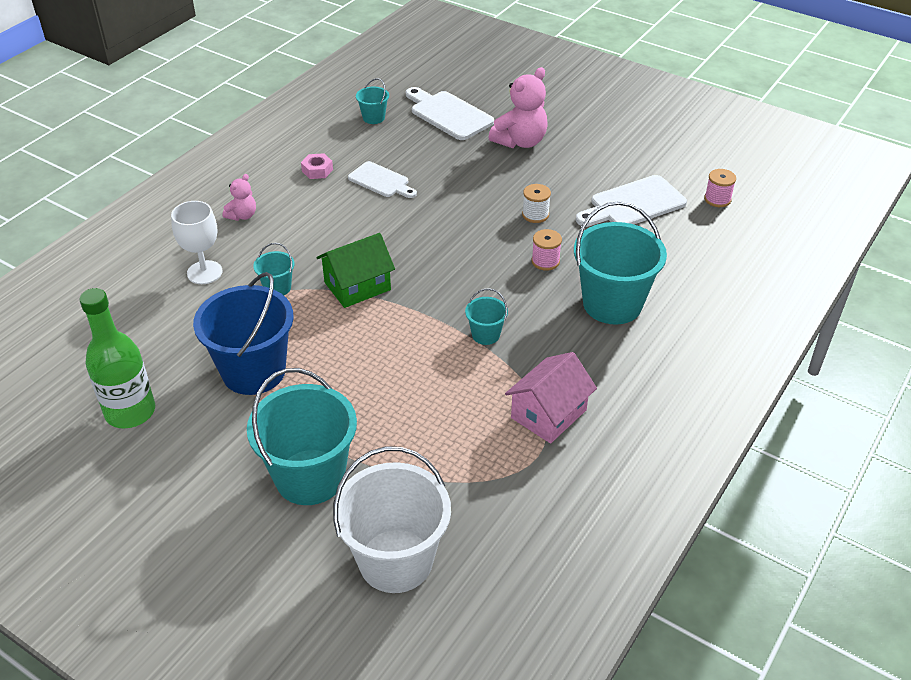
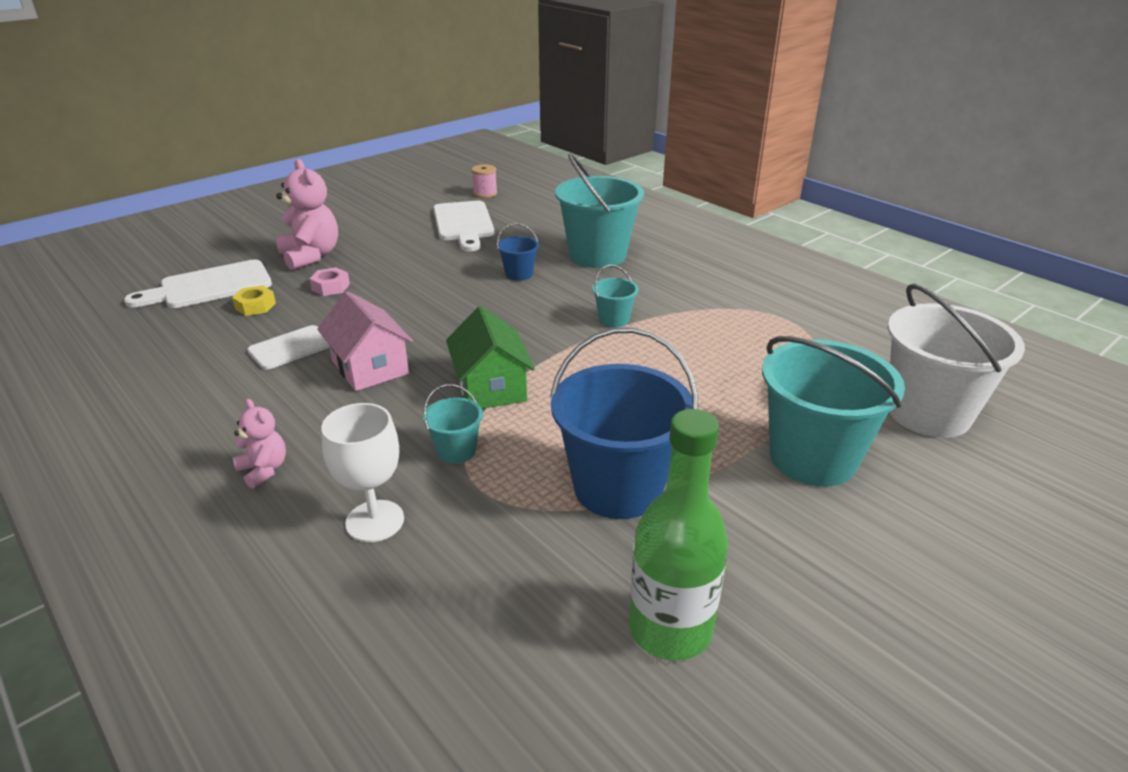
camera: 75 degrees left, 10 degrees down
pink nut [301,153,333,179] -> pink nut moved to [310,267,350,296]
turquoise bucket [356,78,389,124] -> none
pink house [505,352,597,444] -> pink house moved to [317,291,413,391]
white spool [522,184,551,223] -> none
pink spool [532,229,562,271] -> blue bucket [497,223,539,281]
none -> yellow nut [232,285,276,316]

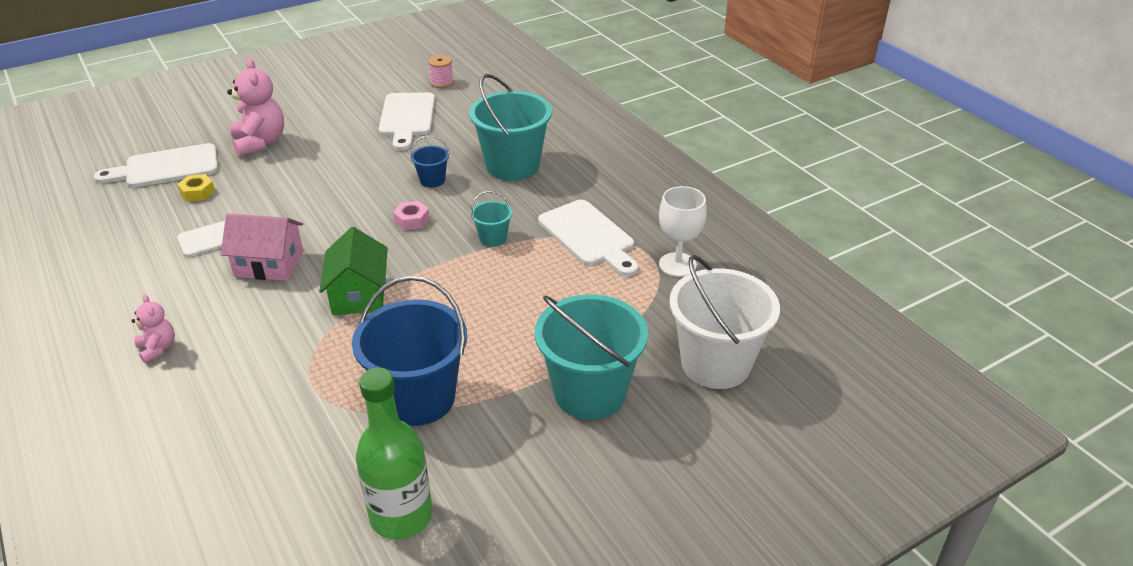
camera: 10 degrees right, 5 degrees up
pink nut [310,267,350,296] -> pink nut moved to [393,201,430,230]
pink house [317,291,413,391] -> pink house turned 60 degrees counterclockwise [221,214,304,281]
white goblet [321,403,404,542] -> white goblet moved to [659,186,707,277]
turquoise bucket [423,384,483,464] -> none
none -> white cutting board [538,200,638,276]

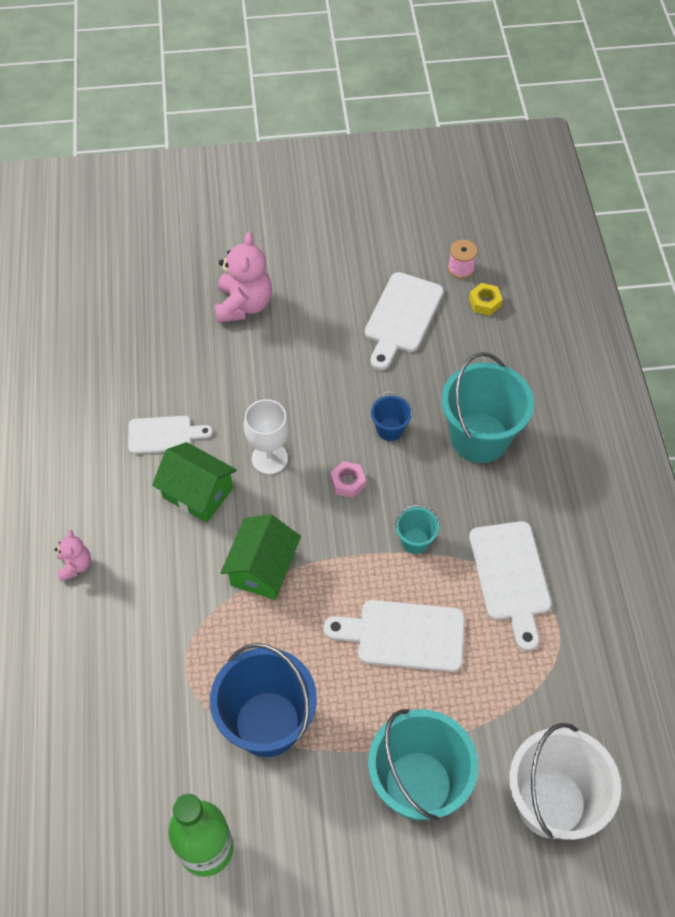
camera: 25 degrees right, 20 degrees up
white cutting board [94,143,218,188] -> white cutting board moved to [323,600,465,672]
yellow nut [177,174,215,202] -> yellow nut moved to [469,283,503,316]
pink house [221,214,304,281] -> green house [152,442,237,523]
white goblet [659,186,707,277] -> white goblet moved to [244,399,289,474]

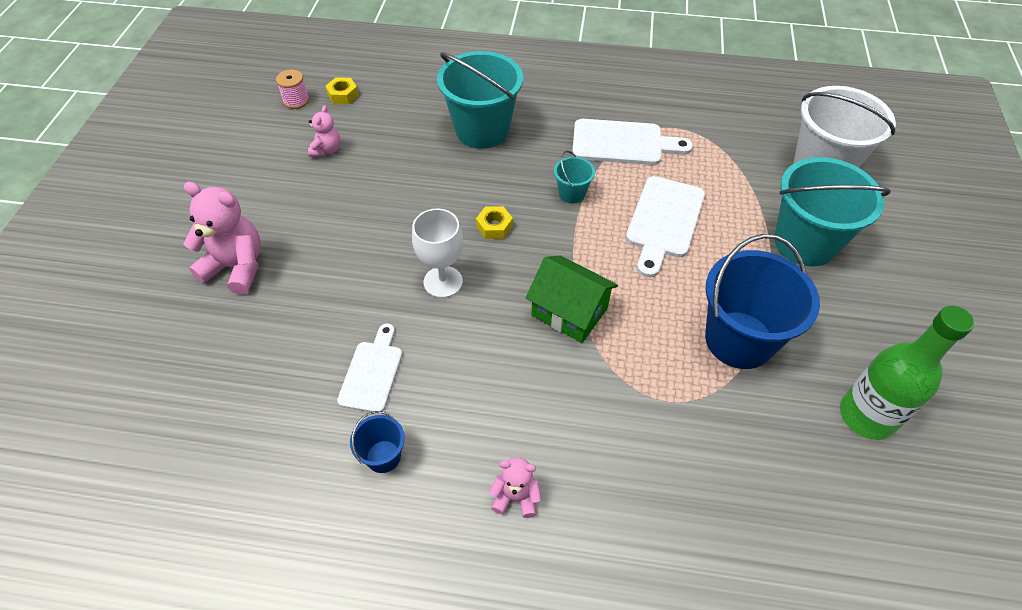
camera: 75 degrees left, 5 degrees down
green house [152,442,237,523] -> none
pink nut [330,461,366,498] -> yellow nut [476,206,513,239]
white cutting board [365,272,444,370] -> pink teddy bear [308,105,341,157]
blue bucket [371,391,413,441] -> blue bucket moved to [350,411,405,473]

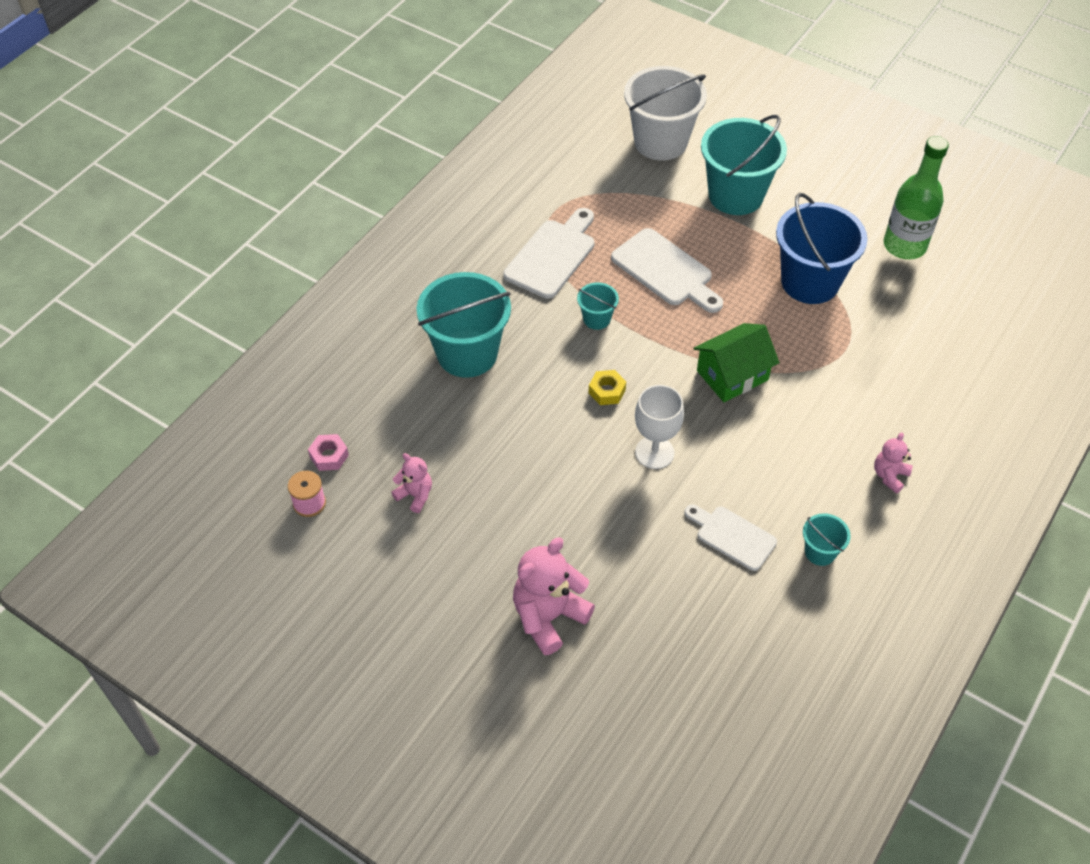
camera: 65 degrees left, 0 degrees up
yellow nut [325,78,359,104] -> pink nut [308,434,349,471]
blue bucket [350,411,405,473] -> turquoise bucket [803,513,851,566]

